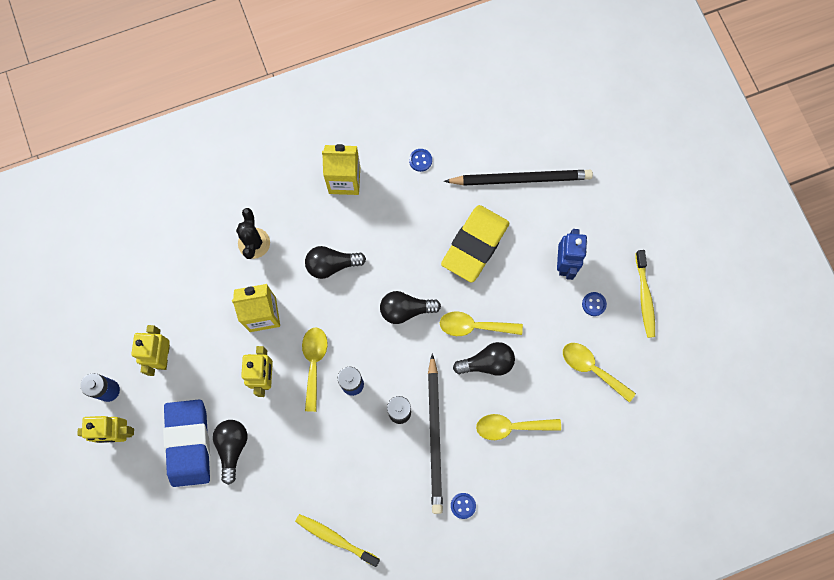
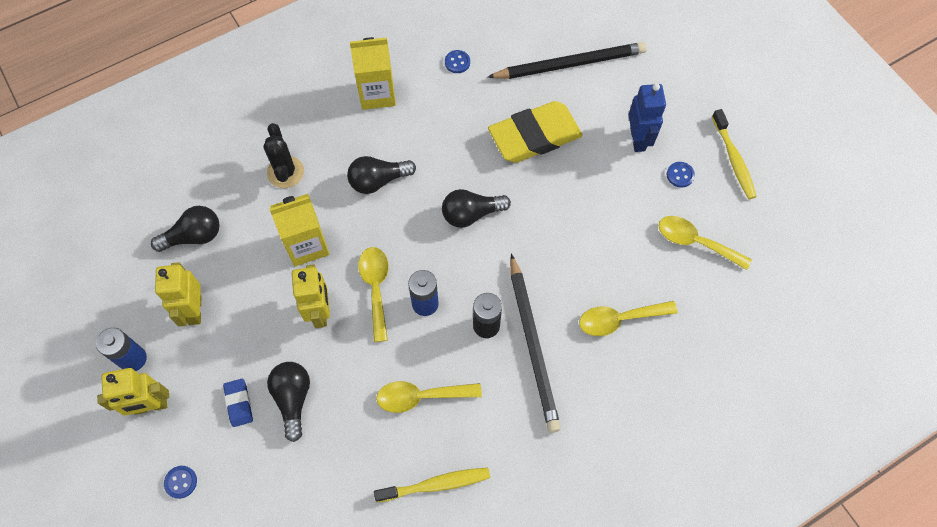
camera: 10 degrees left, 10 degrees down
blue eraser [163,400,210,487] -> blue eraser [223,379,253,427], size x0.44
yellow toothbrush [295,514,380,567] -> yellow toothbrush turned 150 degrees clockwise [374,468,490,502]
yellow spoon [440,311,523,336] -> yellow spoon moved to [376,381,482,413]
yellow eraser [441,205,509,283] -> yellow eraser turned 45 degrees clockwise [488,101,583,163]
blue button [451,493,476,519] -> blue button moved to [164,466,197,499]
black light bulb [453,342,515,376] -> black light bulb moved to [151,206,220,252]

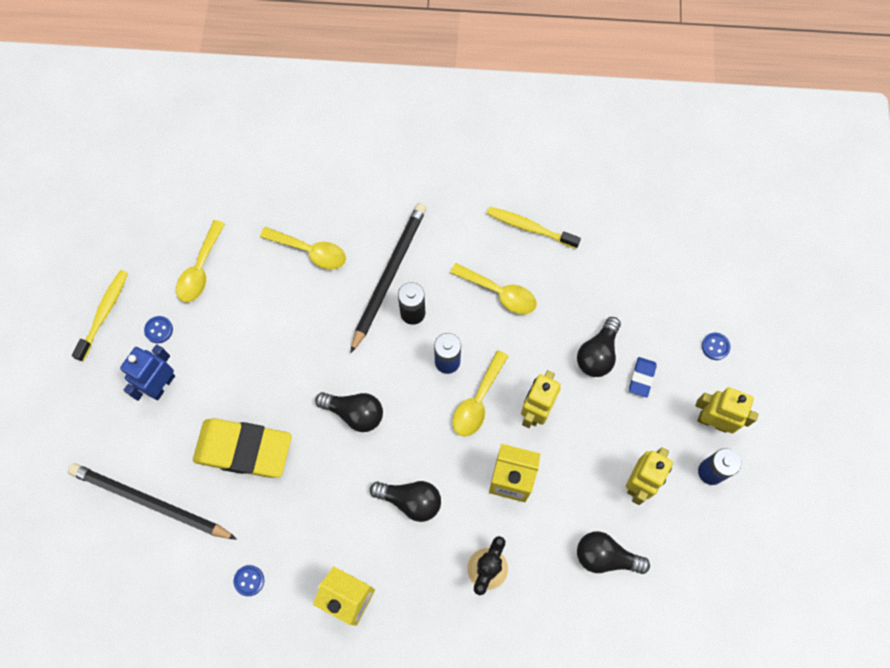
camera: 145 degrees left, 5 degrees up
yellow spoon [659,216,751,270] -> yellow spoon turned 45 degrees clockwise [176,220,225,302]

